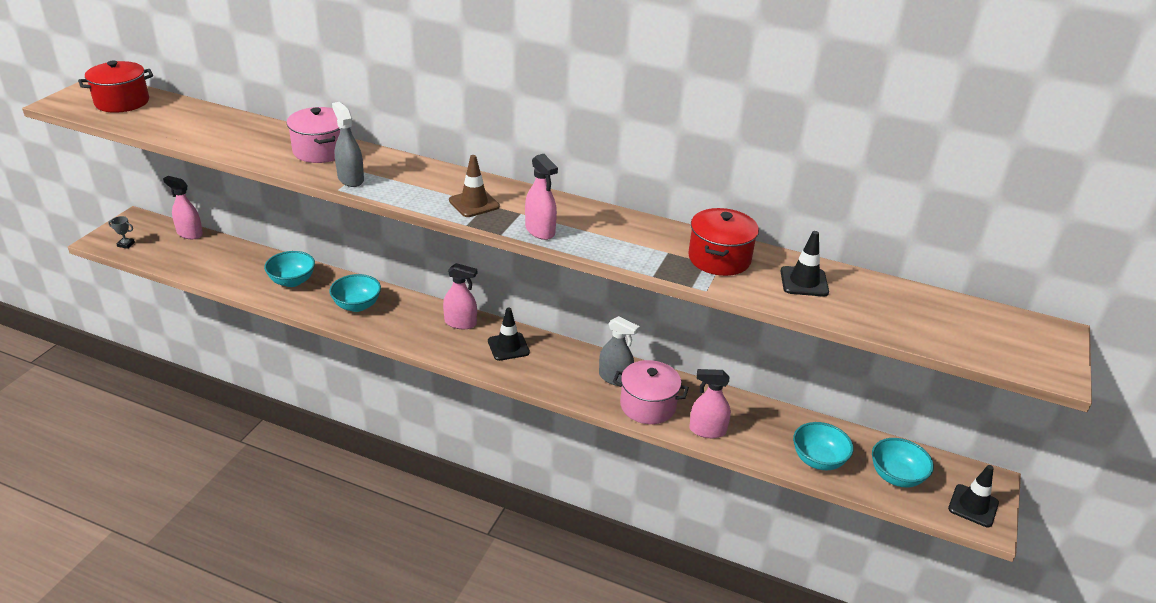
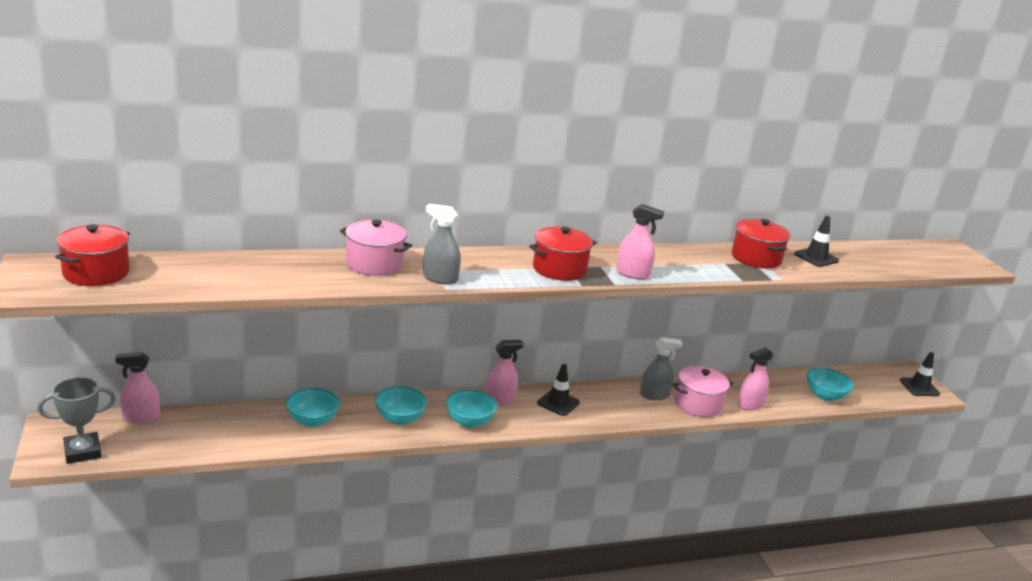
camera: 40 degrees left, 10 degrees down
grey trophy [108,216,135,249] -> grey trophy [37,377,116,464], size x2.12
brown traffic cone [449,155,500,217] -> red pot [529,227,597,281]
turquoise bowl [872,438,934,488] -> turquoise bowl moved to [446,389,498,428]

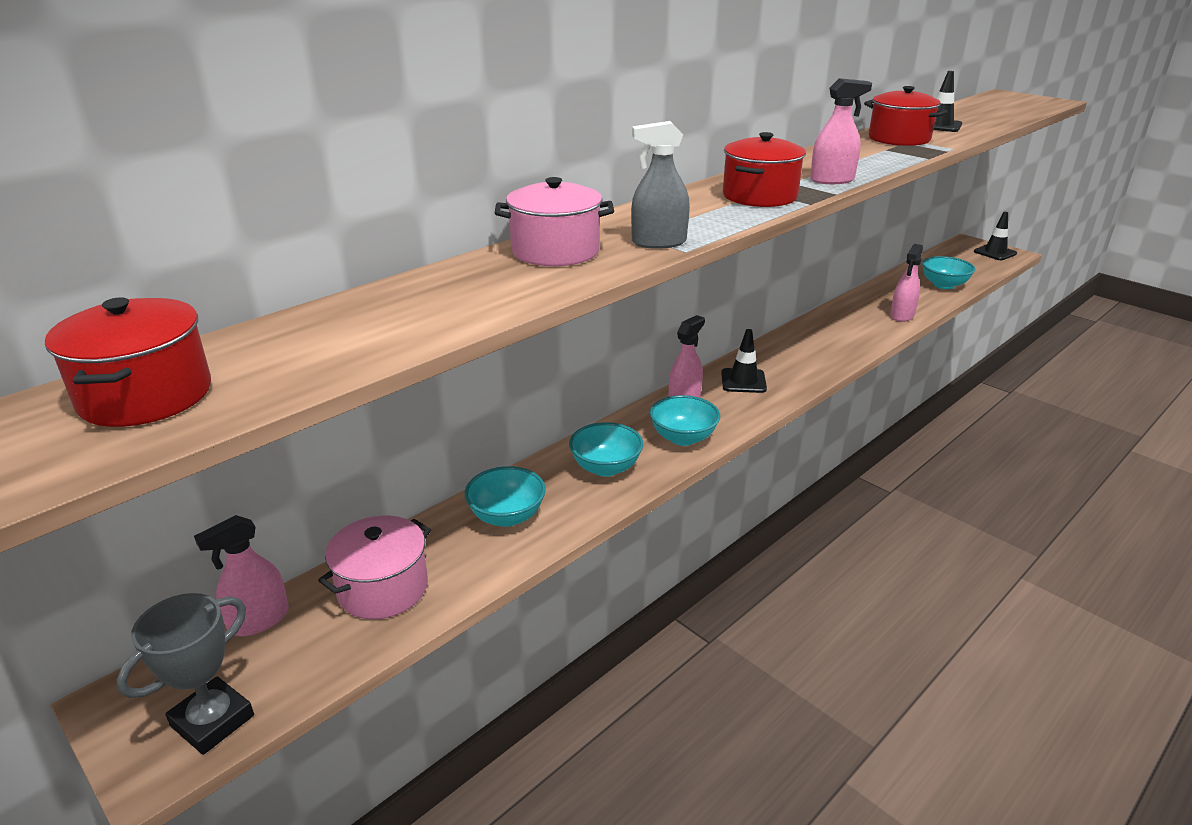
camera: 25 degrees left, 5 degrees up
grey spray bottle [640,337,682,400] -> none
pink pot [672,366,733,418] -> pink pot moved to [318,516,431,619]

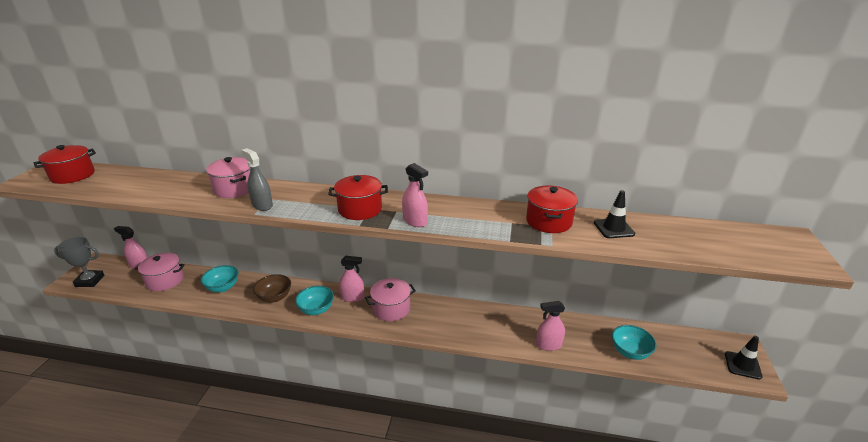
camera: 55 degrees right, 0 degrees up
turquoise bowl [569,422,643,477] -> brown bowl [253,274,291,302]
black traffic cone [721,329,767,393] -> pink pot [365,278,416,321]

